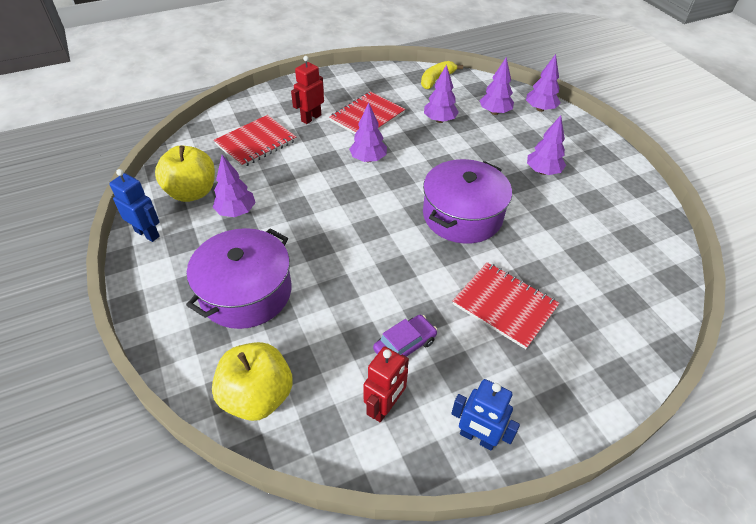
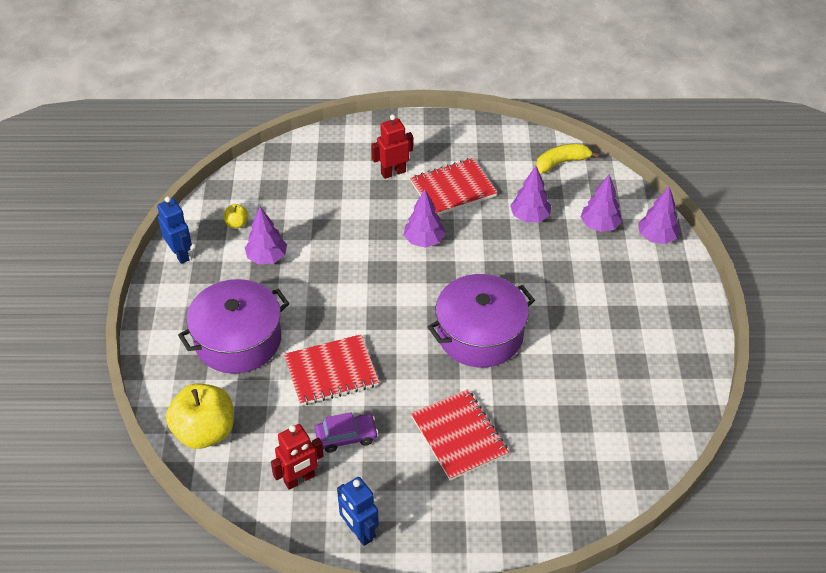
camera: 25 degrees right, 0 degrees up
yellow apple [155,146,215,202] -> yellow apple [223,204,249,228], size x0.44
red notebook [214,115,296,167] -> red notebook moved to [284,334,379,406]
purple tree [527,115,566,175] -> none

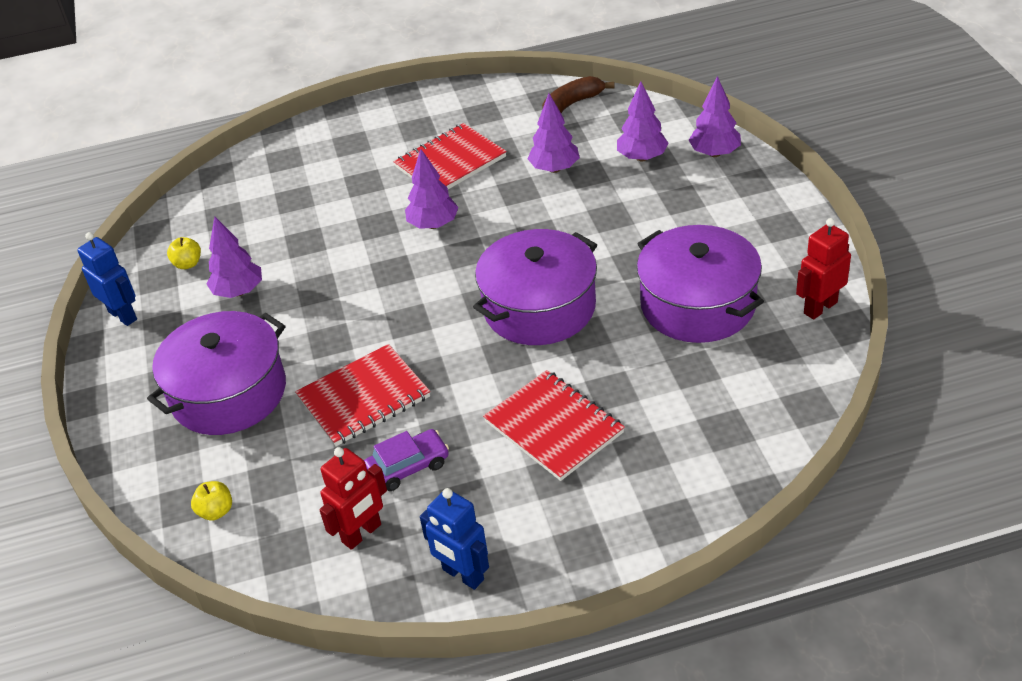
camera: 10 degrees left, 5 degrees down
yellow apple [166,383,234,449] -> yellow apple [191,481,232,521], size x0.44
red robot [371,115,413,179] -> red robot moved to [796,218,851,320]
yellow banana [536,144,600,173] -> brown banana [542,76,615,113]
none -> purple pot [637,225,764,343]

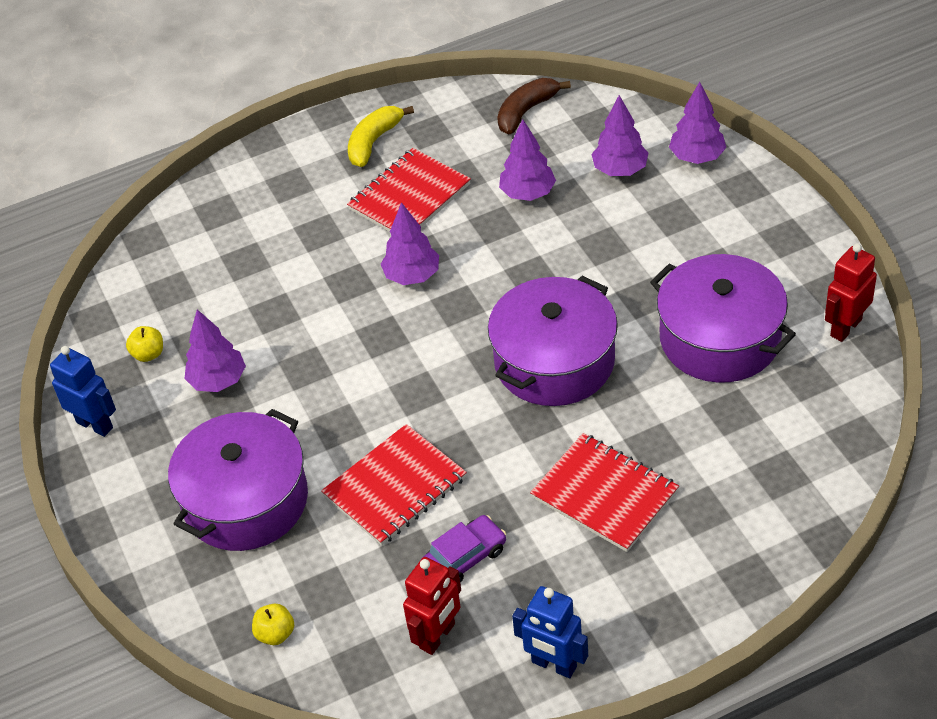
camera: 10 degrees left, 5 degrees up
none -> yellow banana [348,106,414,167]

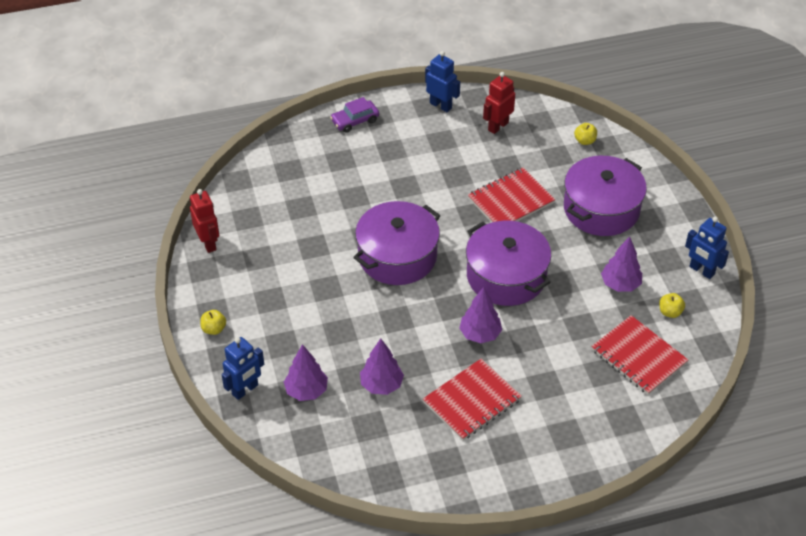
camera: 175 degrees left, 0 degrees up
yellow banana [348,106,414,167] -> none
purple car [422,515,506,583] -> purple car moved to [330,97,379,133]
brown banana [497,78,571,134] -> none
red notebook [530,433,679,552] -> red notebook moved to [591,315,688,395]
purple pot [650,254,796,383] -> purple pot moved to [466,221,551,306]
purple tree [669,82,726,164] -> blue robot [222,337,264,400]
red robot [825,244,877,342] -> red robot turned 75 degrees counterclockwise [190,189,219,253]
none -> yellow apple [200,310,226,335]

